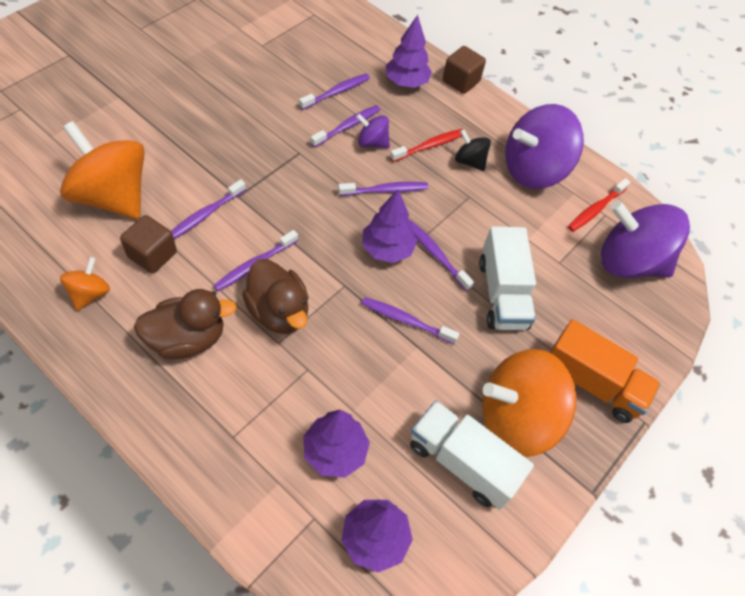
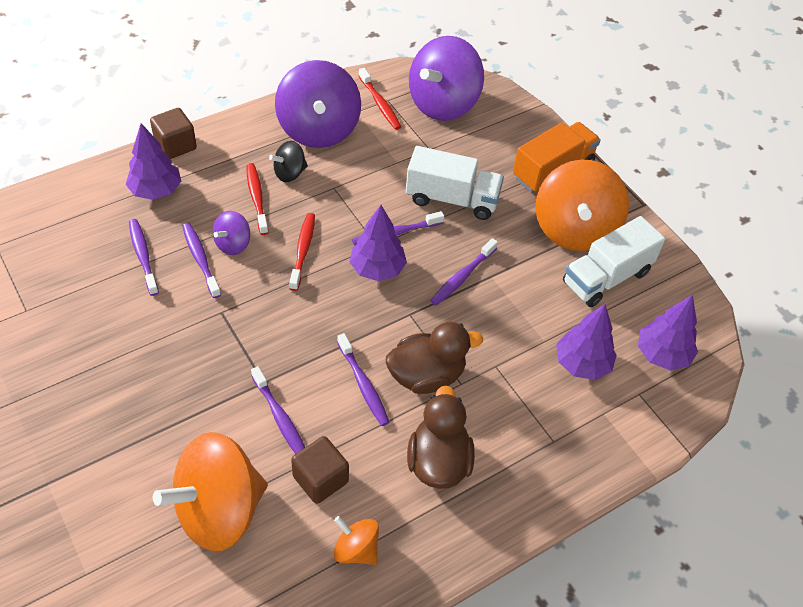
camera: 70 degrees left, 5 degrees down
purple toothbrush [338,182,428,196] -> red toothbrush [289,213,315,291]

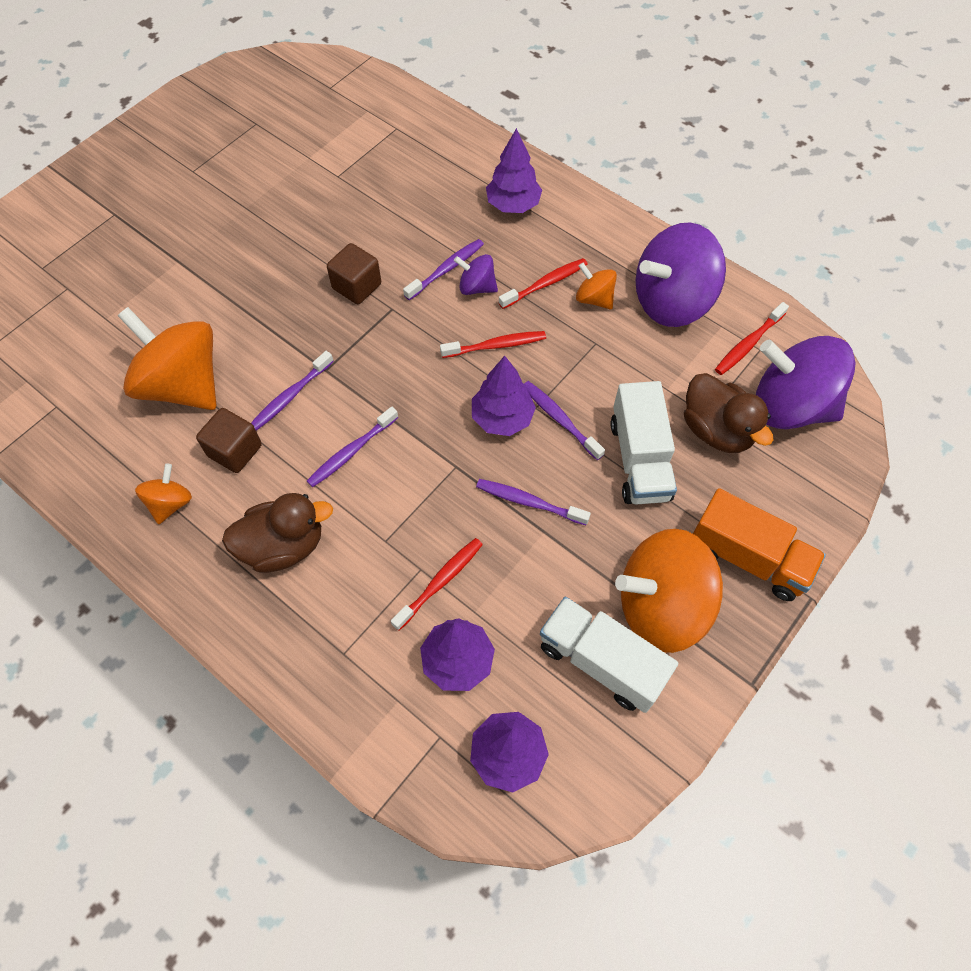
camera: 75 degrees right, 10 degrees up
purple toothbrush [129,219,159,296] -> none
brown cube [150,108,197,159] -> brown cube moved to [327,243,381,304]
black spinning top [269,141,308,182] -> orange spinning top [576,263,617,309]
brown duck [386,322,483,394] -> brown duck moved to [684,373,773,453]
none -> red toothbrush [391,538,483,631]

